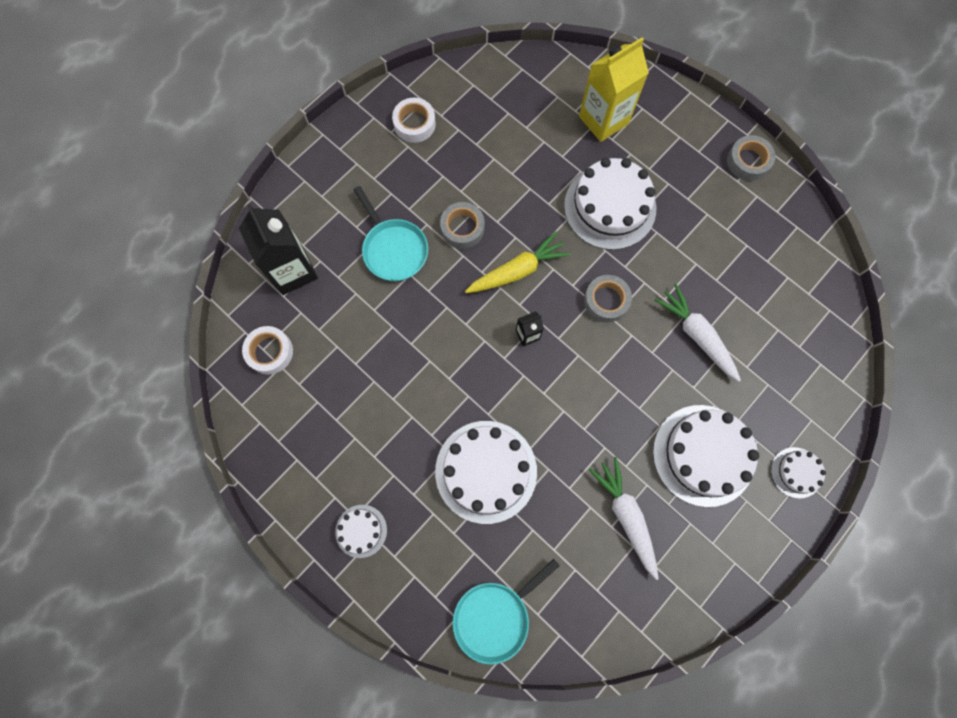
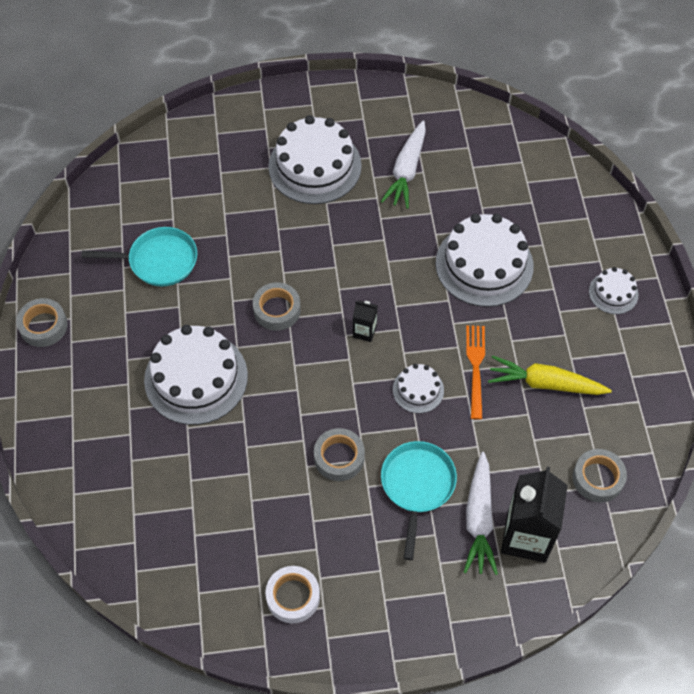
camera: 140 degrees left, 15 degrees down
white tape [242,326,293,374] -> grey tape [573,449,627,503]
turquoise pan [453,559,560,664] -> turquoise pan moved to [82,227,197,287]
yellow carrot [465,232,570,293] -> yellow carrot moved to [488,355,612,395]
yellow carton [579,37,649,142] -> none
white carrot [654,284,741,382] -> white carrot moved to [464,452,498,575]
white cake [771,447,826,499] -> white cake moved to [393,364,444,413]
none -> orange fork [466,325,485,420]

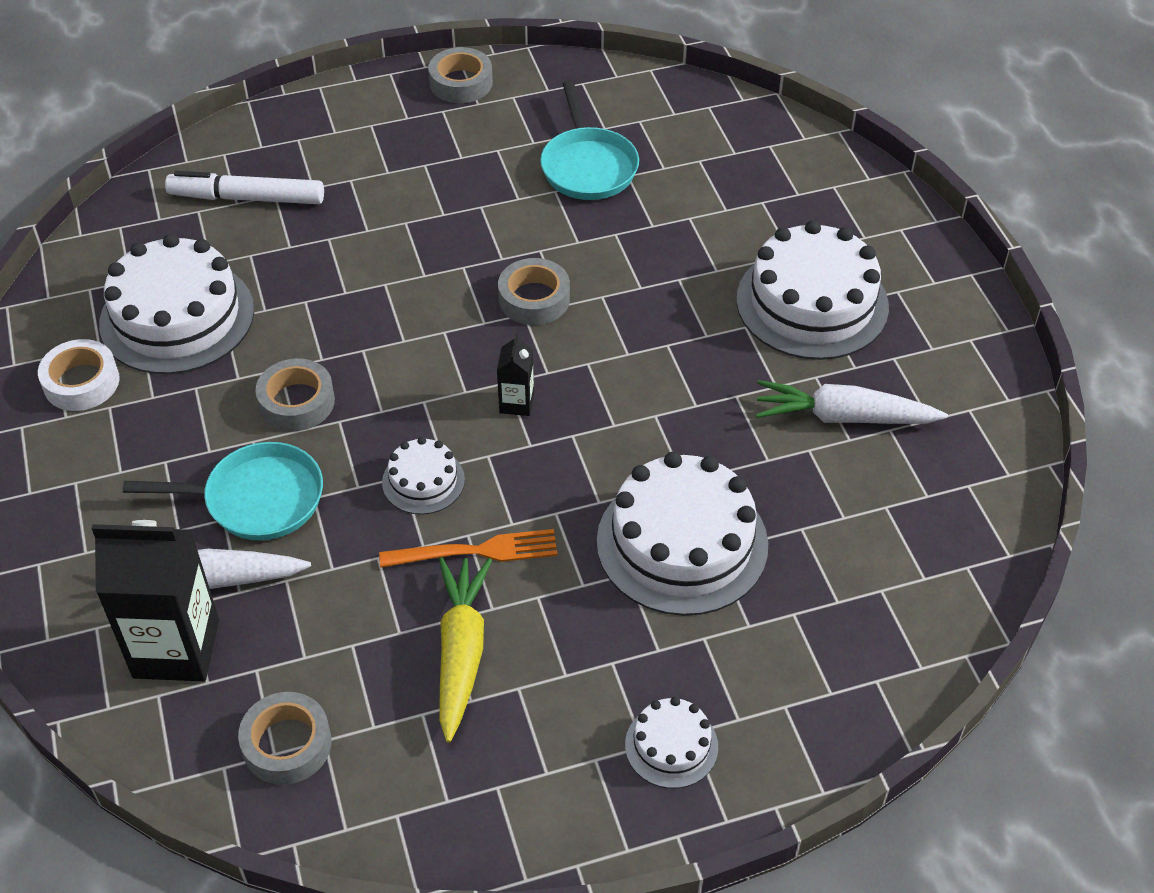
camera: 80 degrees right, 10 degrees down
white cake [144,325,248,425] -> white cake moved to [99,234,254,374]
none -> white marker [165,171,324,204]

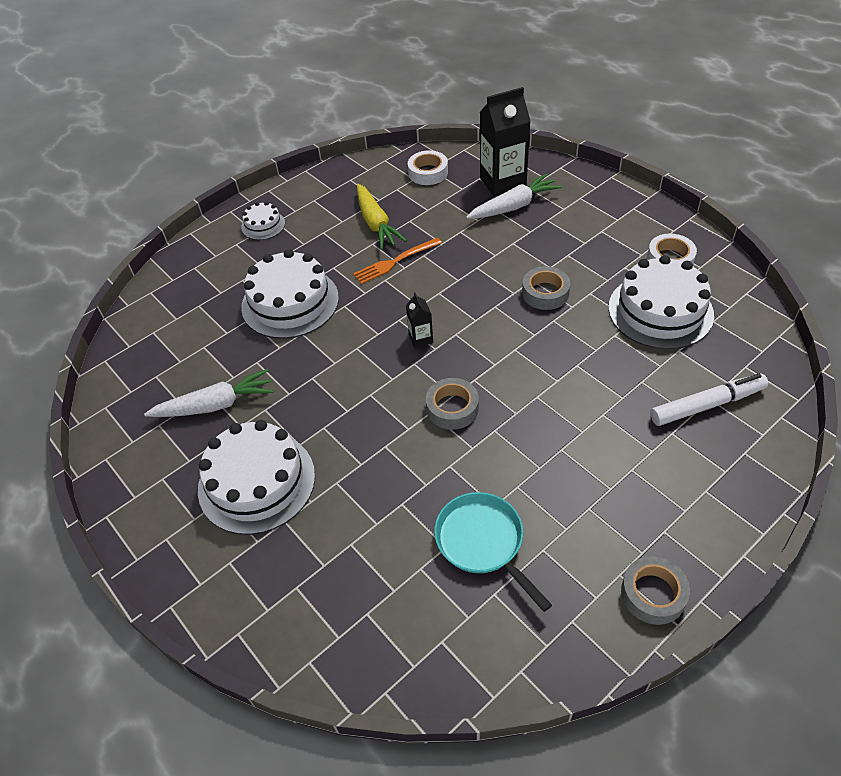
camera: 160 degrees right, 0 degrees up
turquoise pan [123,442,323,540] -> none
grey tape [238,692,332,785] -> white tape [408,150,448,185]
white cake [382,437,465,515] -> none

